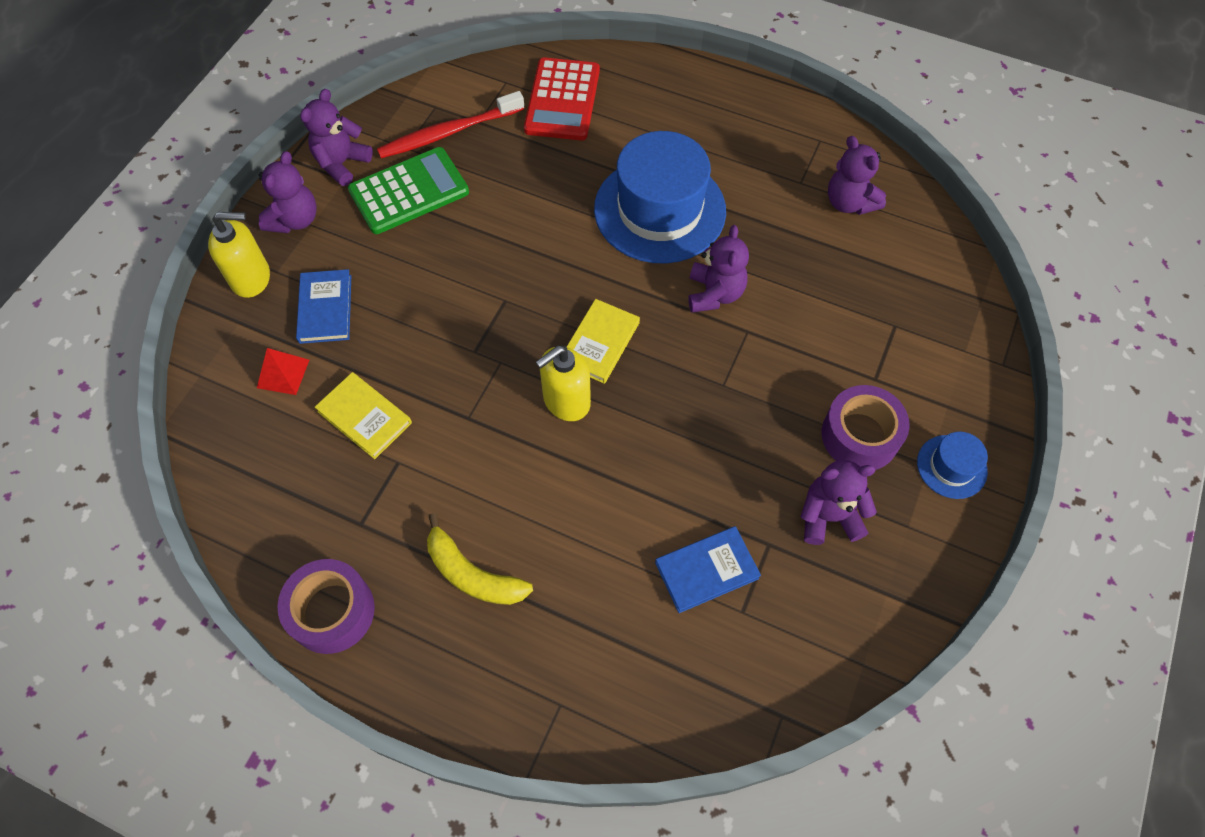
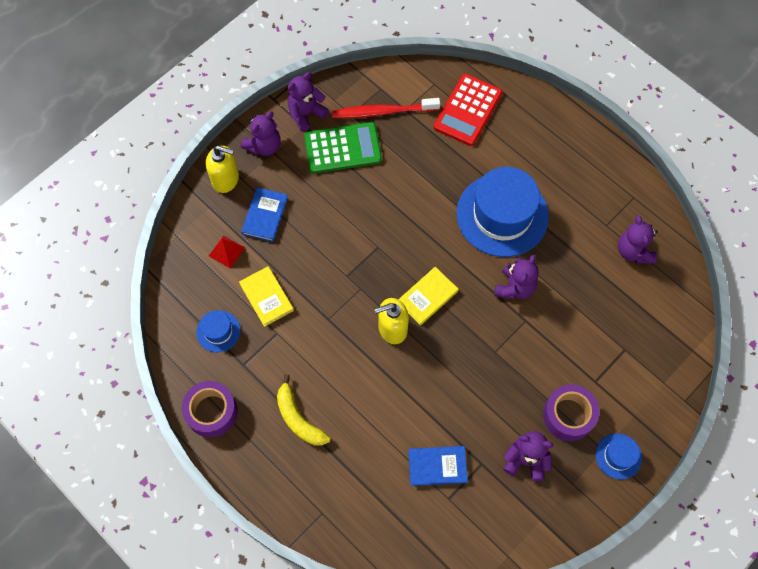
camera: 20 degrees right, 5 degrees up
none -> blue hat [196,311,240,352]

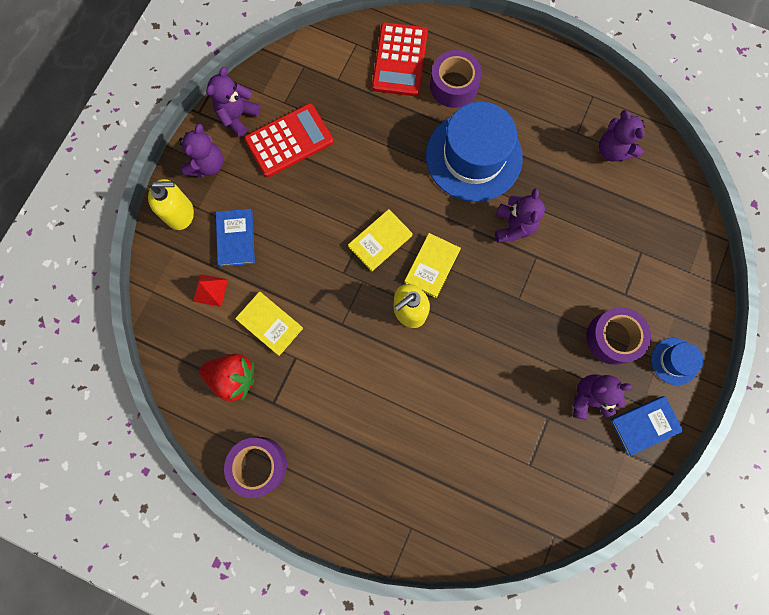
camera: 20 degrees left, 10 degrees up
blue hat [196,311,240,352] -> red strawberry [199,354,254,402]
yellow banana [277,374,330,446] -> none
green calculator [304,122,382,173] -> red calculator [244,103,333,177]
red toothbrush [332,98,440,118] -> none
blue book [408,446,468,486] -> blue book moved to [610,396,684,455]
none -> yellow book [348,209,413,271]
none -> purple tape [430,50,482,108]

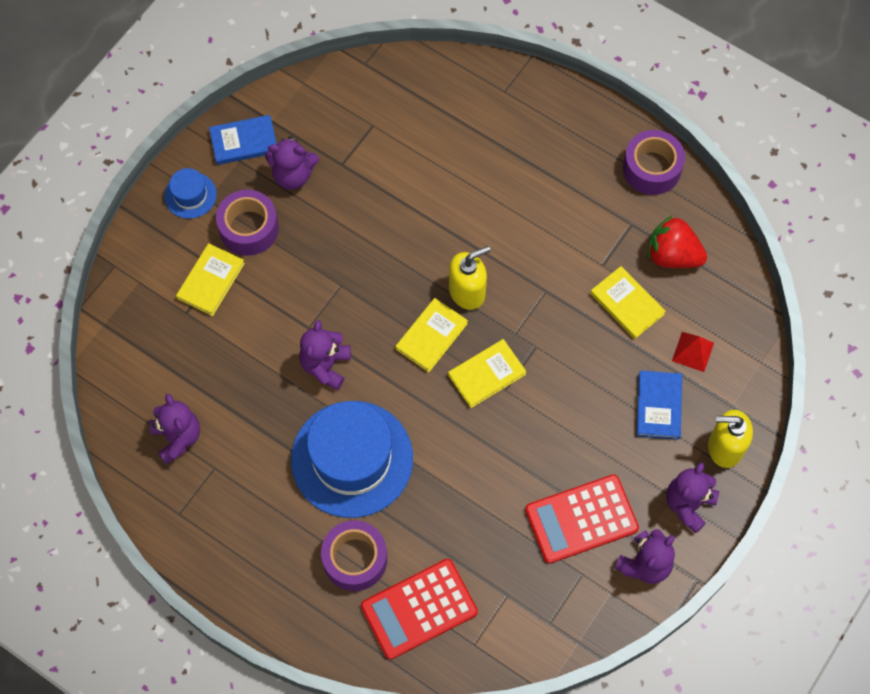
camera: 170 degrees left, 10 degrees down
red calculator [372,22,428,96] -> red calculator turned 135 degrees counterclockwise [361,559,478,660]
none -> yellow book [176,243,245,316]

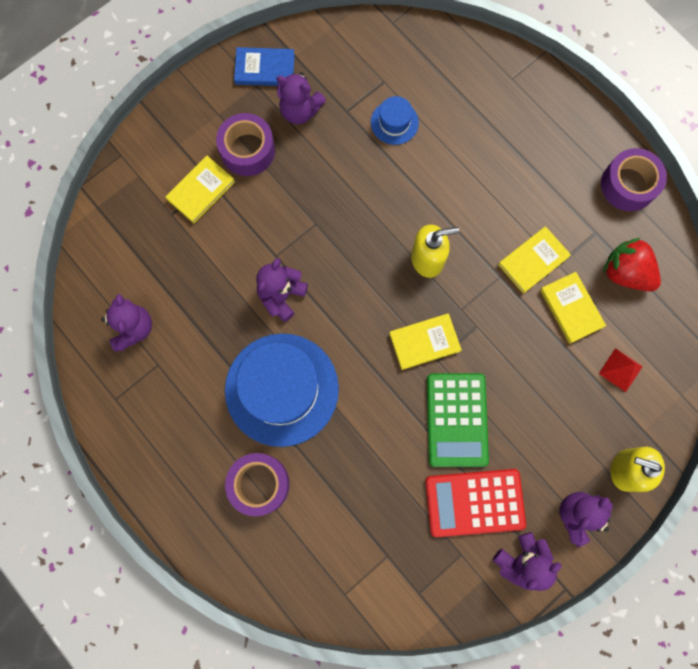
camera: 15 degrees right, 10 degrees up
blue hat [164,168,217,219] -> blue hat moved to [371,96,419,145]
red calculator [361,559,478,660] -> none
yellow book [395,298,468,372] -> yellow book moved to [498,226,571,294]
blue book [637,371,682,440] -> none
none -> green calculator [427,373,489,467]

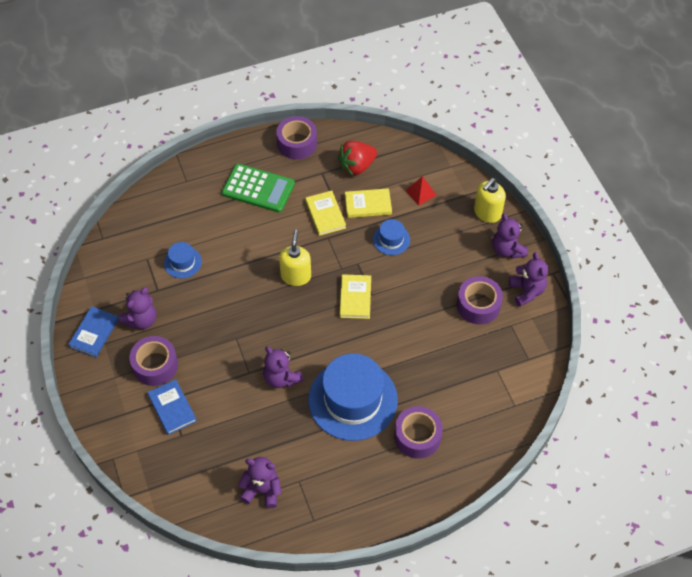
camera: 70 degrees left, 20 degrees down
yellow book [166,156,235,223] -> blue book [147,379,197,435]
red calculator [425,469,526,537] -> purple tape [457,276,503,325]
green calculator [427,373,489,467] -> green calculator moved to [222,164,295,213]
none -> blue hat [373,219,410,255]

